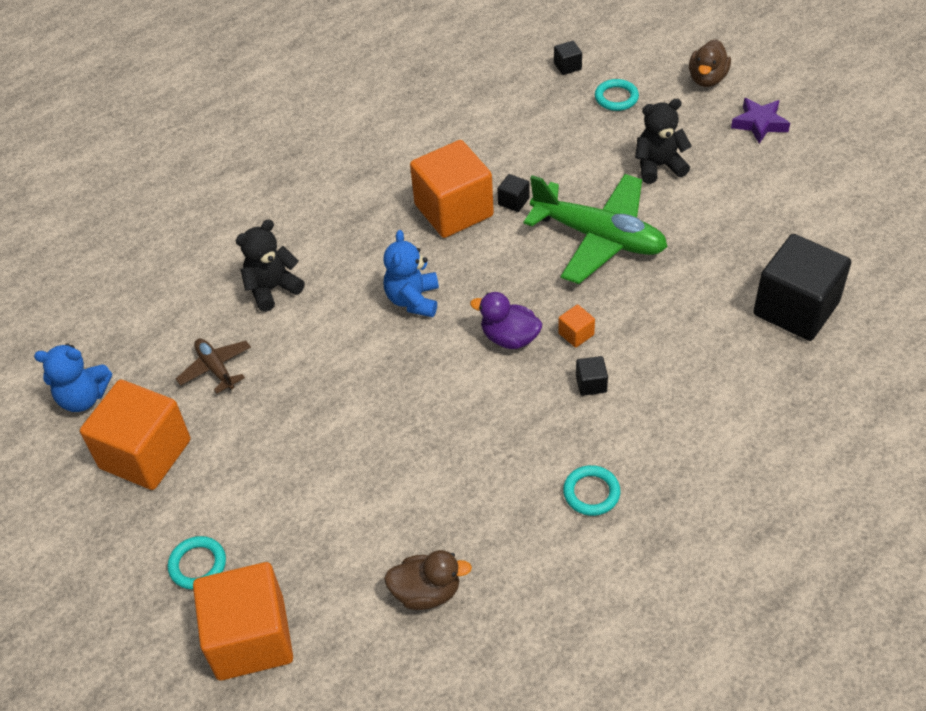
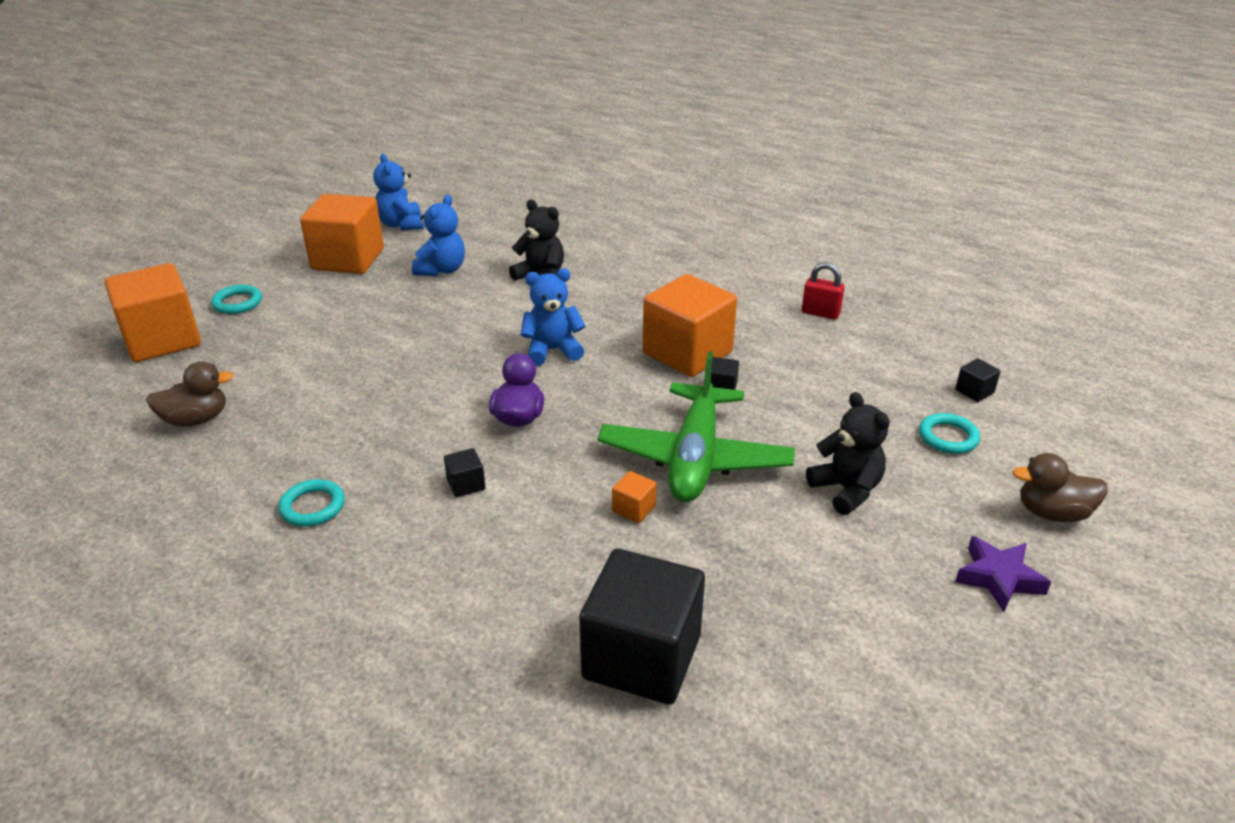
camera: 70 degrees right, 15 degrees down
brown plane [176,338,251,394] -> blue teddy bear [412,195,465,277]
brown duck [384,550,472,610] -> brown duck turned 90 degrees counterclockwise [146,361,234,427]
orange cube [558,304,595,348] -> orange cube moved to [612,471,657,523]
none -> red padlock [802,263,845,320]

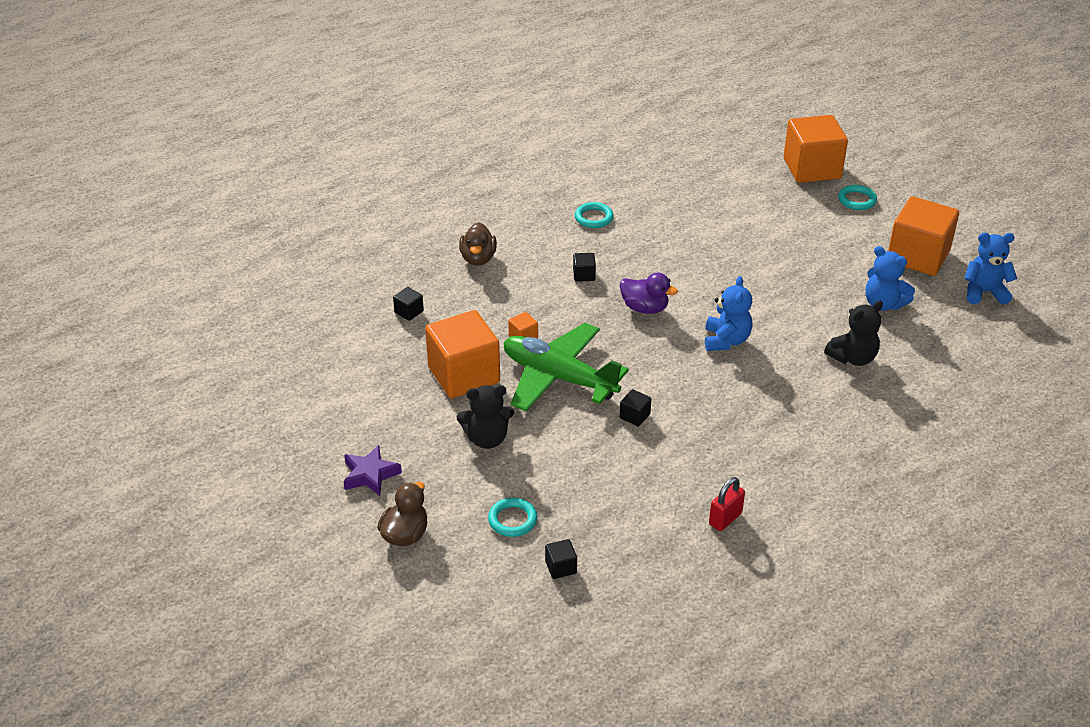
camera: 110 degrees right, 5 degrees up
brown duck [146,361,234,427] -> brown duck moved to [459,222,497,266]
black cube [579,549,705,705] -> black cube [393,287,424,321], size x0.40
orange cube [643,274,737,377] -> orange cube moved to [425,310,500,398]

